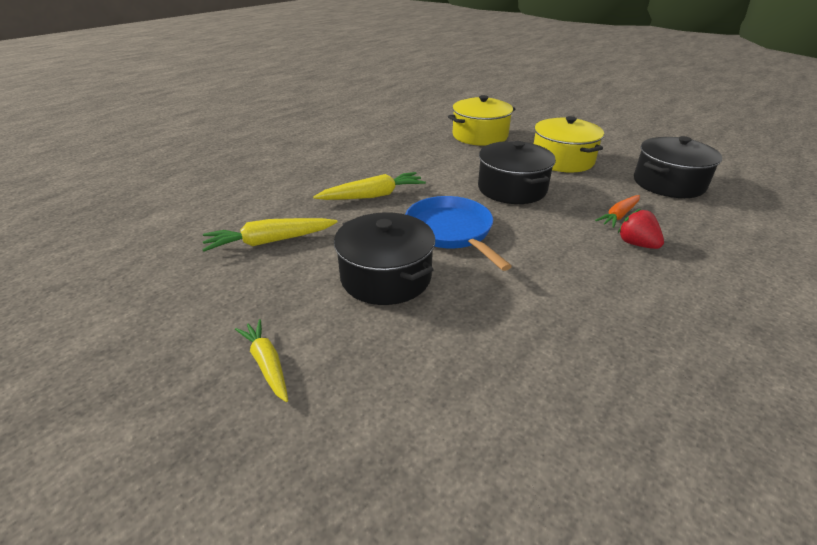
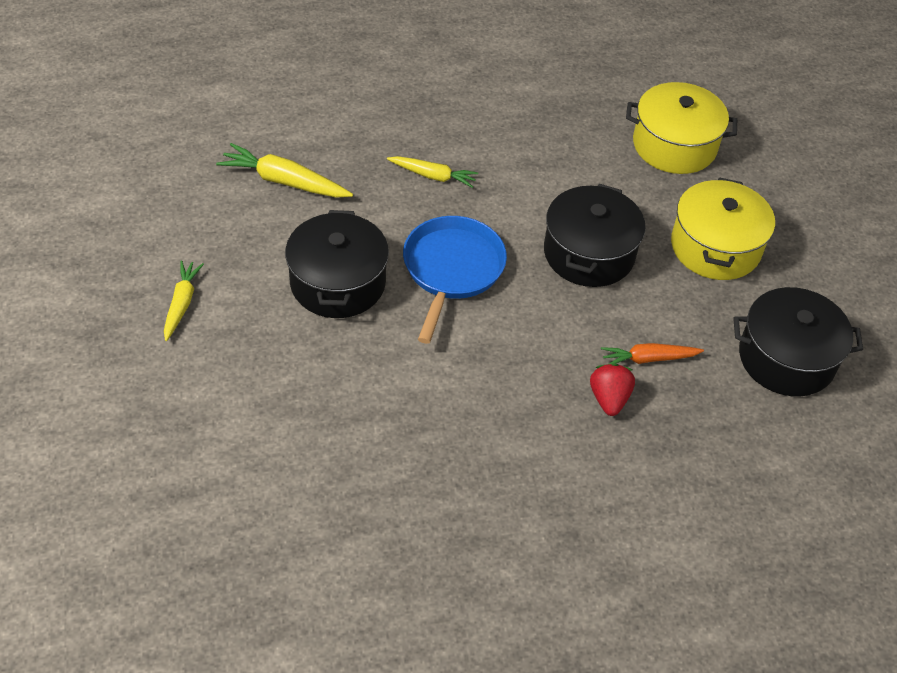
camera: 35 degrees right, 15 degrees up
yellow carrot [313,172,426,200] -> yellow carrot [387,156,478,188], size x0.66

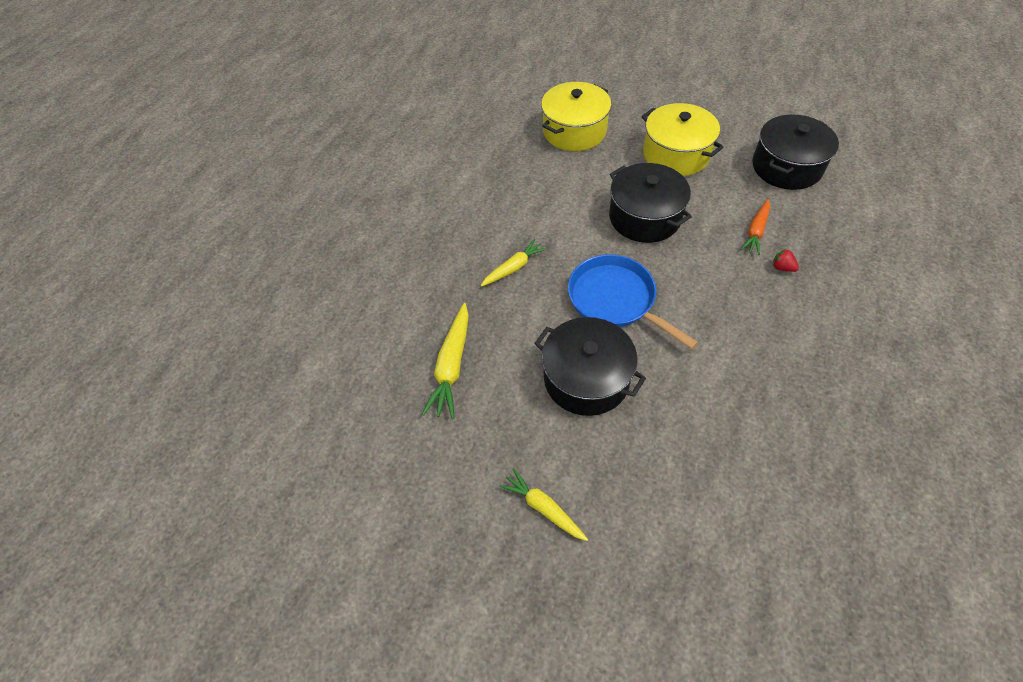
camera: 50 degrees left, 5 degrees up
yellow carrot [216,143,353,198] -> yellow carrot turned 45 degrees counterclockwise [422,303,469,419]
red strawberry [590,364,635,416] -> red strawberry [773,249,799,272], size x0.63

